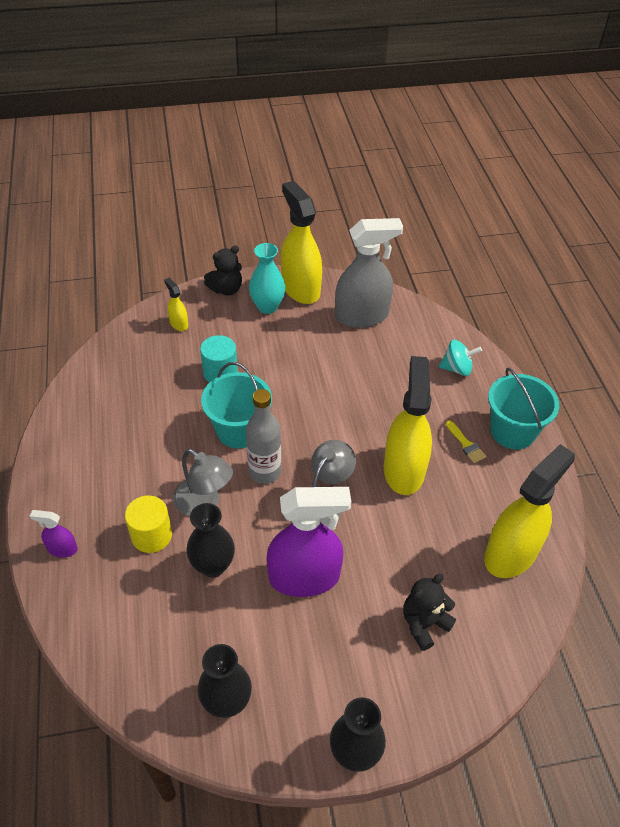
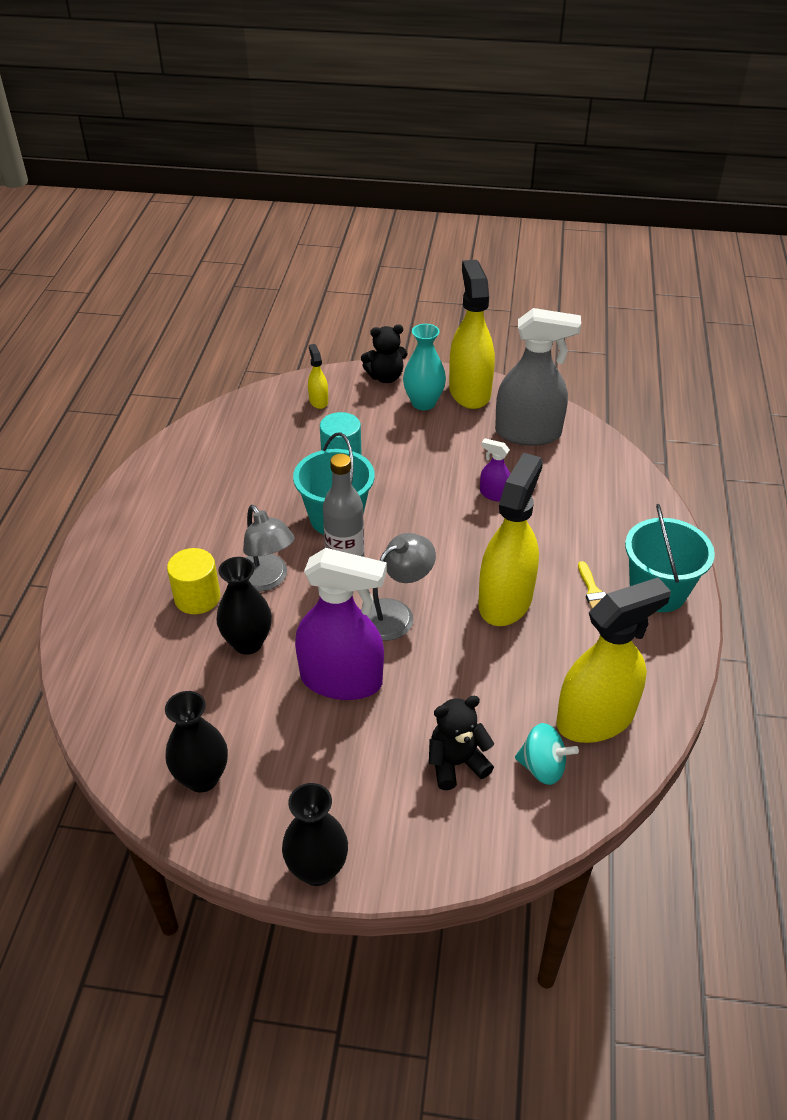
camera: 20 degrees right, 5 degrees down
purple spray bottle [30,510,78,557] -> purple spray bottle moved to [480,438,510,502]
turquoise spinning top [439,340,482,376] -> turquoise spinning top moved to [515,723,579,785]

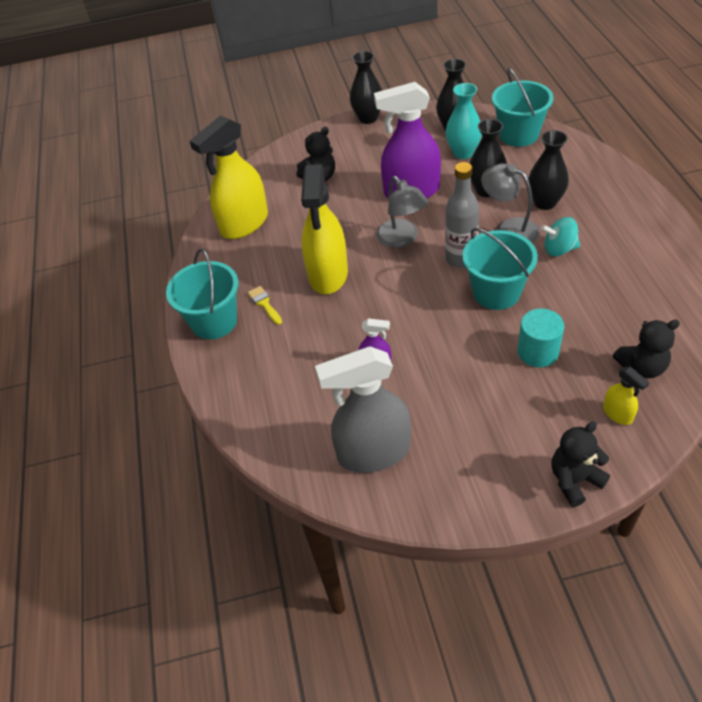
camera: 165 degrees right, 5 degrees up
yellow cylinder [167,548,220,614] -> black vase [528,130,569,210]
grey lamp [366,533,436,641] -> grey lamp turned 60 degrees counterclockwise [376,176,428,248]
turquoise vase [403,324,446,410] -> turquoise vase moved to [446,83,482,159]
yellow spray bottle [449,260,495,409] -> none
turquoise spinning top [515,723,579,785] -> turquoise spinning top moved to [541,217,580,257]
none -> turquoise bucket [492,68,554,147]
none -> black teddy bear [613,320,680,378]

